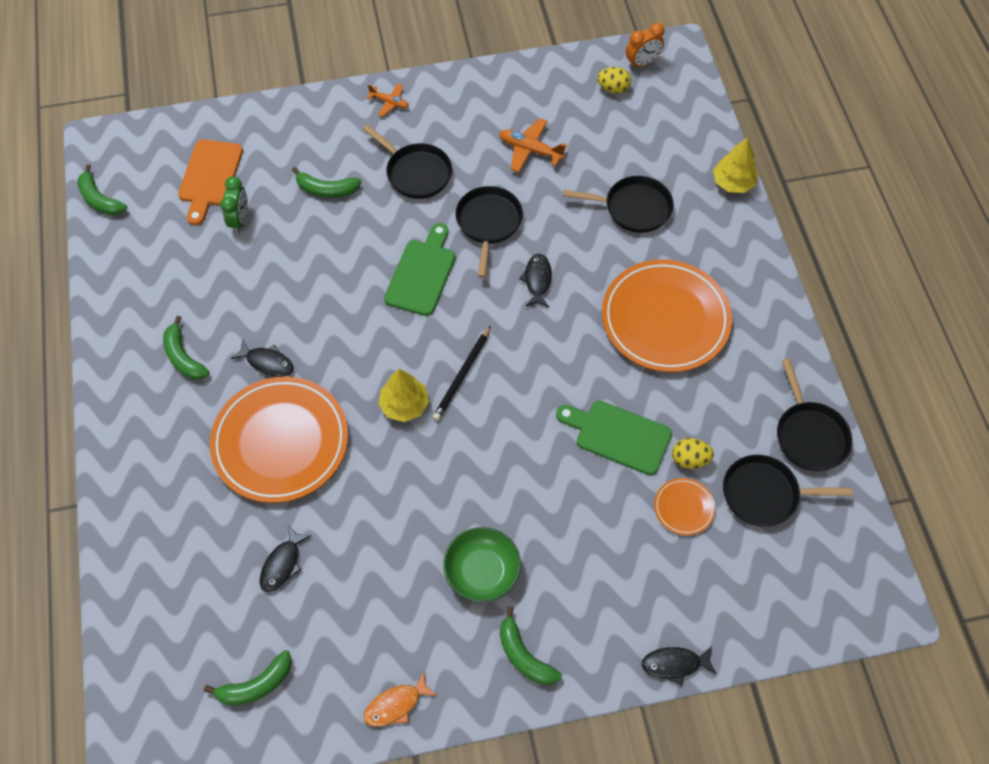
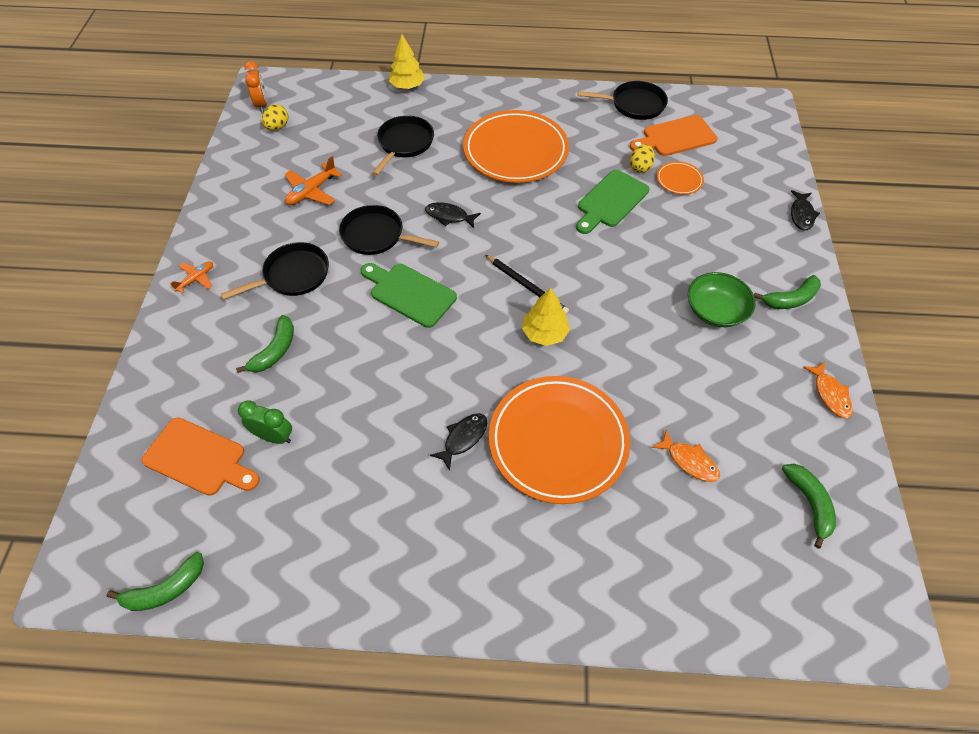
camera: 75 degrees left, 5 degrees down
green banana [163,316,210,380] -> none
black fish [260,525,311,592] -> orange fish [652,430,720,482]
black pan [723,455,852,526] -> orange cutting board [630,115,717,156]

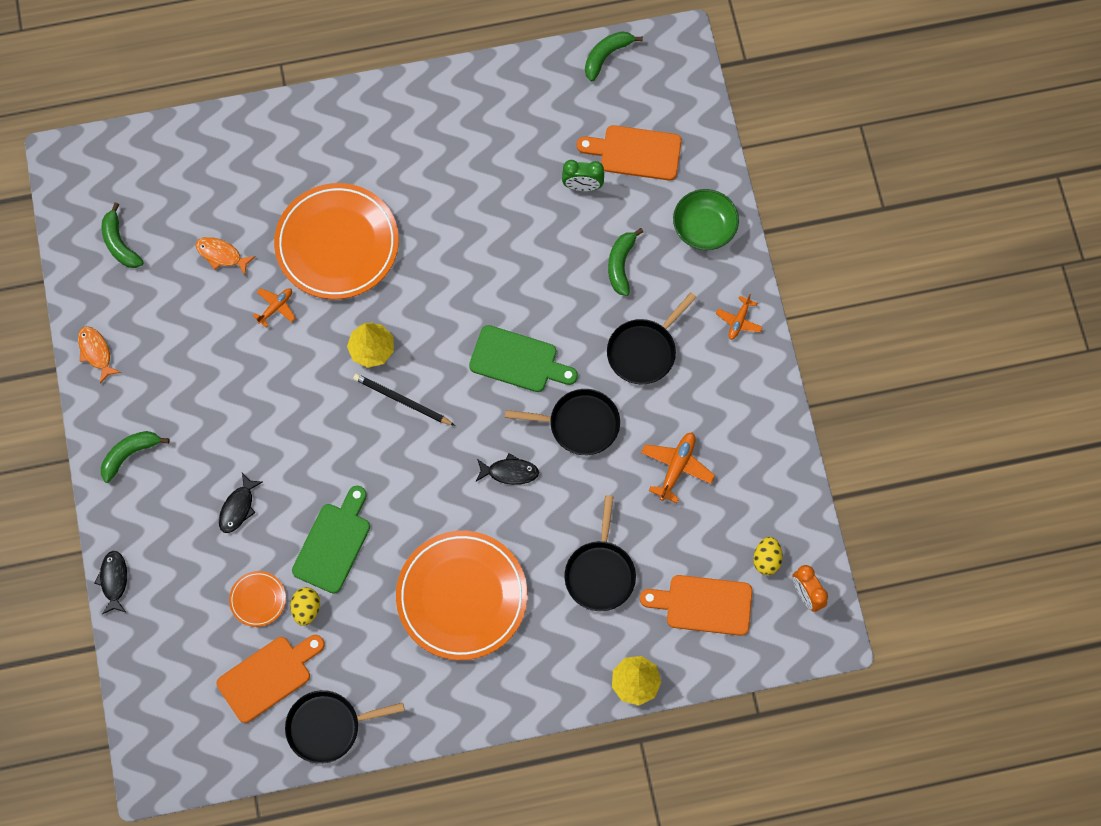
camera: 165 degrees right, 15 degrees up
black fish [430,413,487,471] -> black fish moved to [219,473,262,533]
green bowl [688,272,756,327] -> green bowl moved to [673,189,739,250]
none -> orange plane [252,288,295,328]
none -> orange cutting board [640,575,752,636]

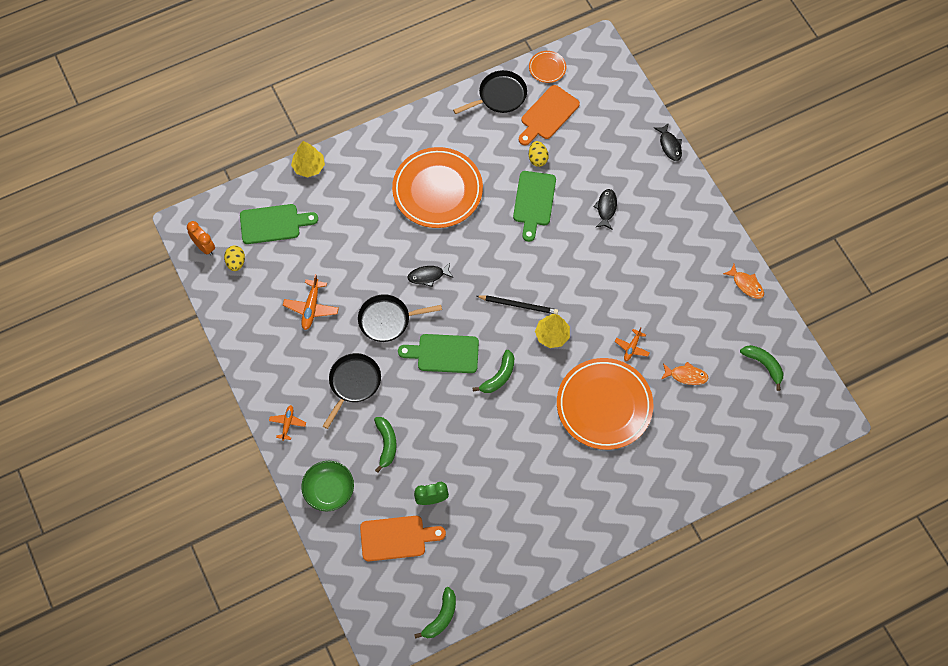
camera: 165 degrees right, 5 degrees down
green banana [101,431,170,483] -> green banana moved to [473,350,514,393]
orange plate [229,571,286,627] -> orange plate moved to [529,51,566,83]
black pan [564,495,636,611] -> none
orange cutting board [640,575,752,636] -> green cutting board [240,204,318,244]

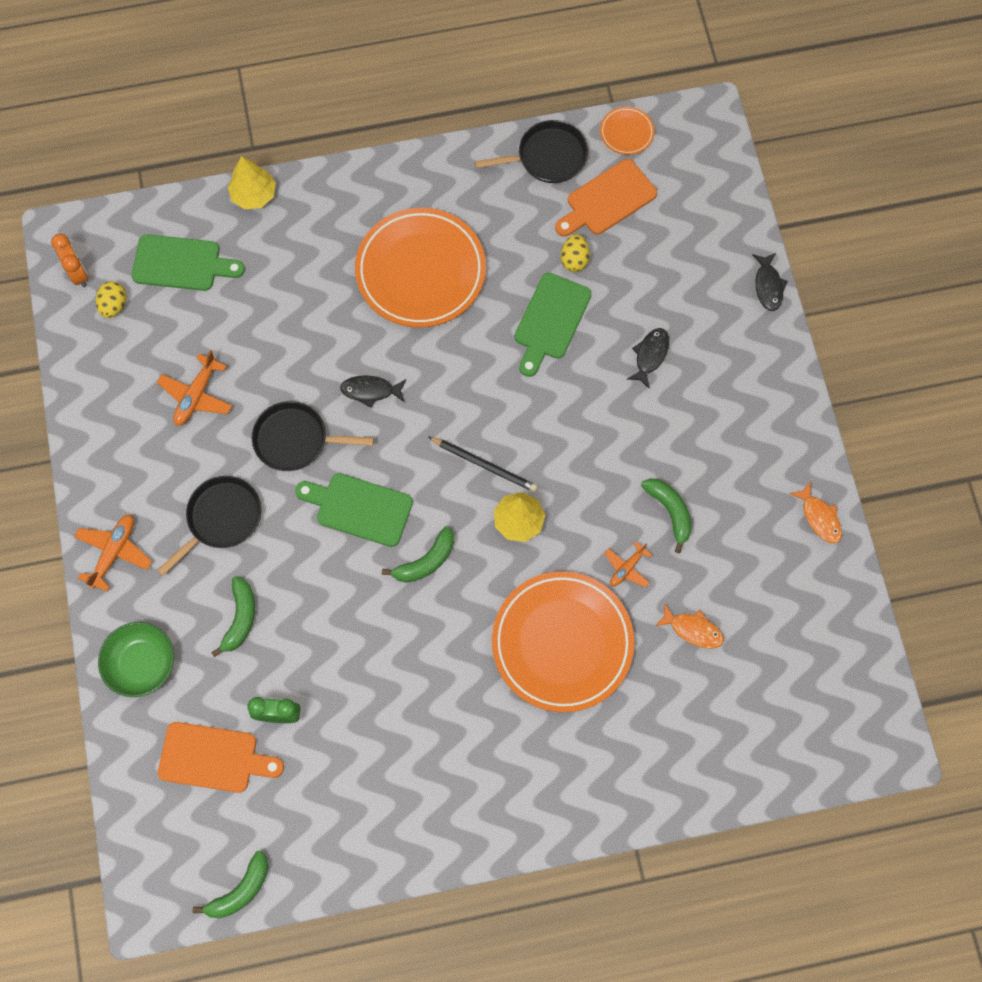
camera: 15 degrees right, 5 degrees up
orange plane [269,405,306,441] -> orange plane [74,514,152,592], size x1.55
green banana [740,345,784,391] -> green banana moved to [641,478,692,553]

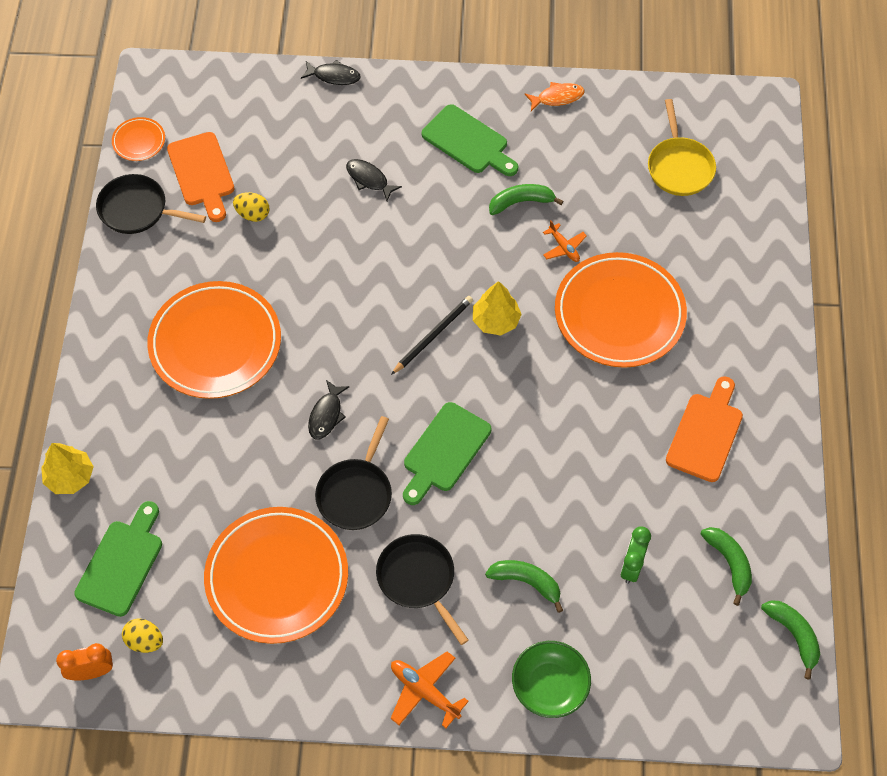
camera: 75 degrees left, 10 degrees down
orange plane [157,350,232,426] -> orange plate [204,507,348,644]
orange cutting board [158,722,284,793] -> orange cutting board moved to [666,376,743,482]
green banana [382,526,454,583] -> green banana moved to [701,527,752,606]
black pan [475,120,588,183] -> black pan turned 75 degrees counterclockwise [96,174,206,234]
green cutting board [515,273,591,377] -> green cutting board moved to [422,104,518,176]
orange fish [655,603,724,649] -> none
none -> yellow pan [648,99,716,196]

